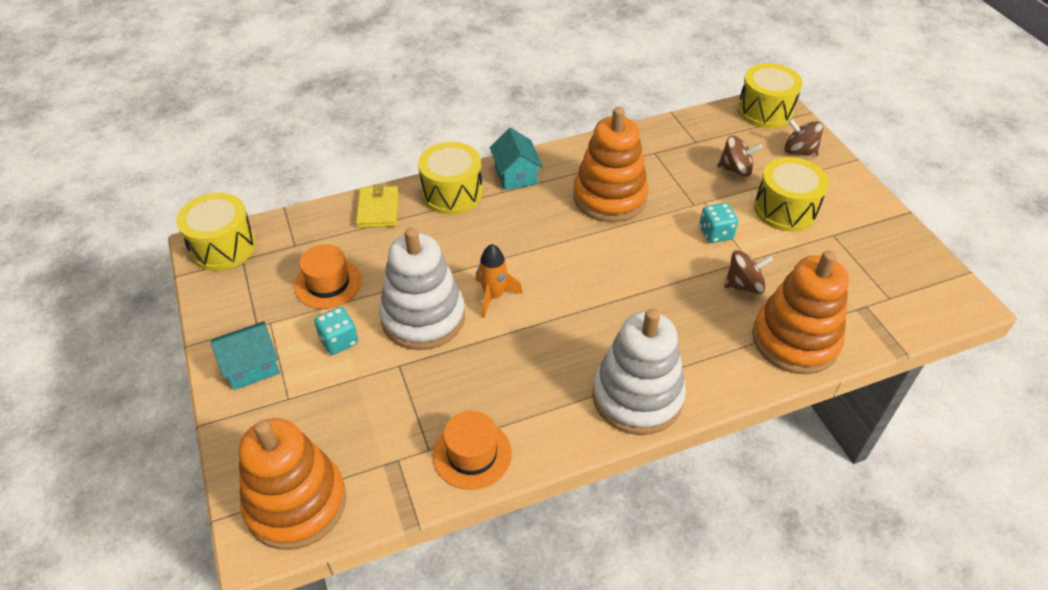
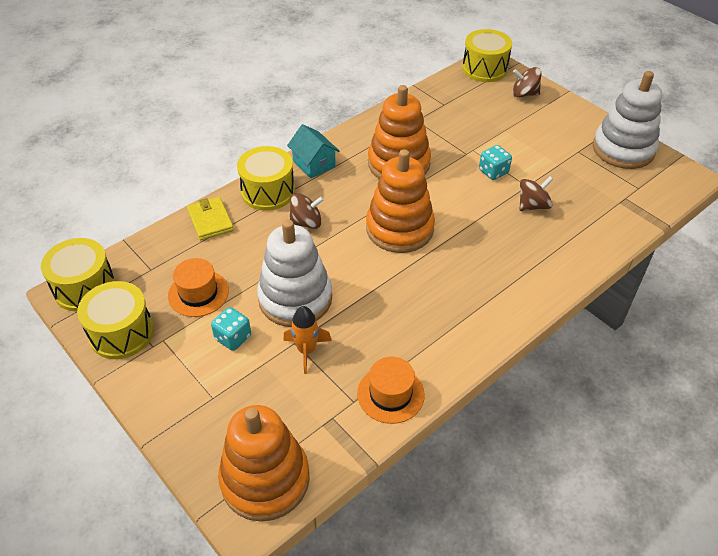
camera: 20 degrees left, 0 degrees up
turquoise house [210,321,280,390] -> none
orange rocket [475,244,523,318] -> orange rocket moved to [283,306,332,374]
white stacking toy [592,309,686,435] -> white stacking toy moved to [593,71,662,169]
brown spinning top [717,135,762,177] -> brown spinning top moved to [289,193,324,229]
orange stacking toy [752,250,849,374] -> orange stacking toy moved to [366,149,435,253]
yellow drum [754,157,829,232] -> yellow drum moved to [77,281,154,359]

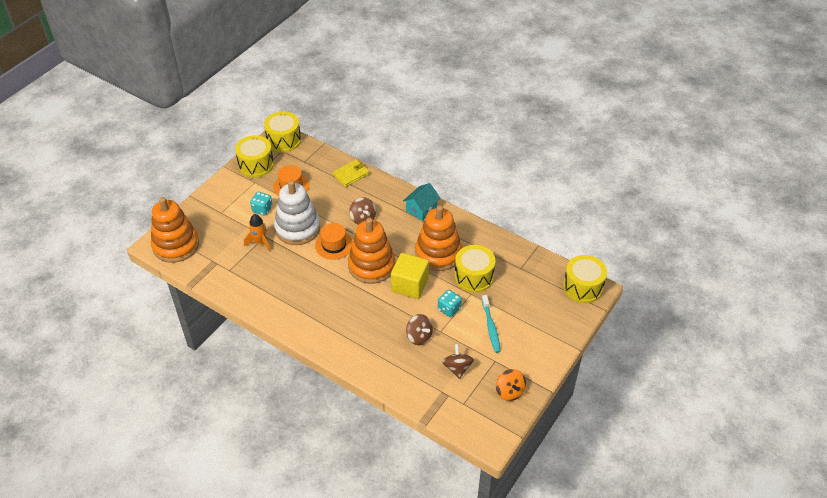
camera: 75 degrees right, 0 degrees up
yellow drum [237,146,295,211] -> yellow drum moved to [454,245,495,293]
orange hat [357,357,425,424] -> orange hat moved to [315,223,353,260]
brown spinning top [513,67,541,97] -> brown spinning top moved to [442,344,474,379]
white stacking toy [593,71,662,169] -> orange spinning top [496,369,526,401]
none -> yellow cube [391,253,429,299]
none -> turquoise toothbrush [482,295,501,353]

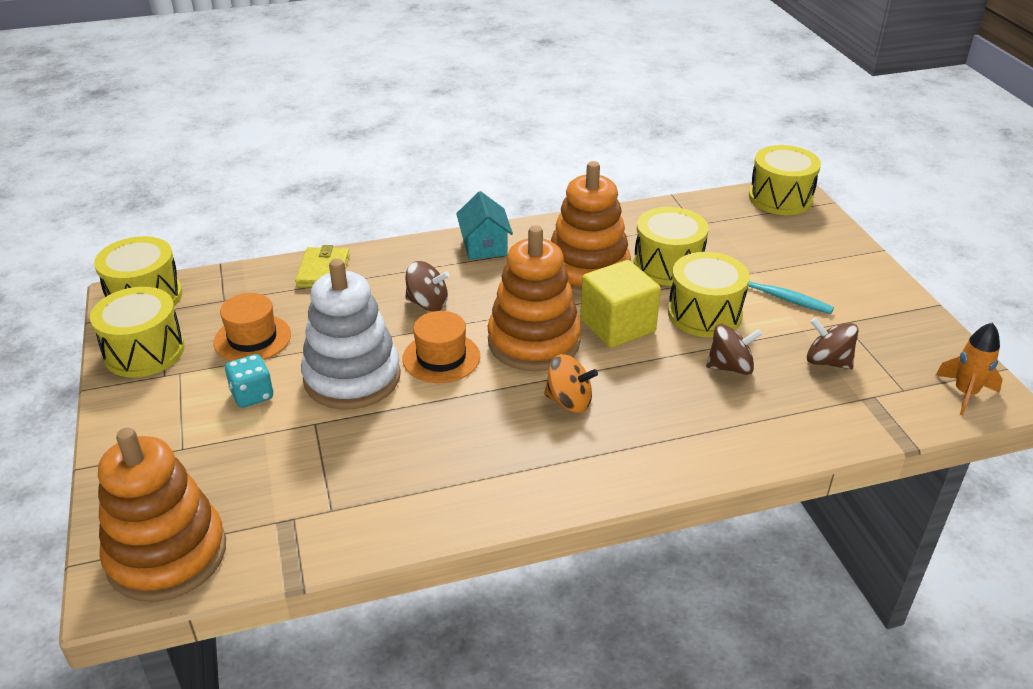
camera: 50 degrees left, 10 degrees down
orange rocket [244,214,271,252] -> orange rocket moved to [935,322,1003,415]
turquoise dice [438,290,462,317] -> yellow drum [668,252,750,337]
orange spinning top [496,369,526,401] -> orange spinning top moved to [544,354,598,413]

